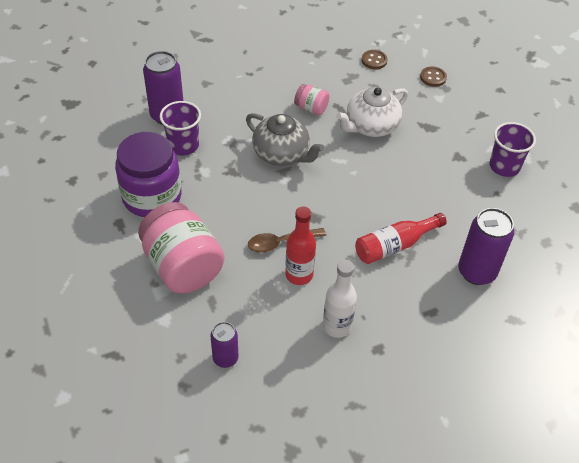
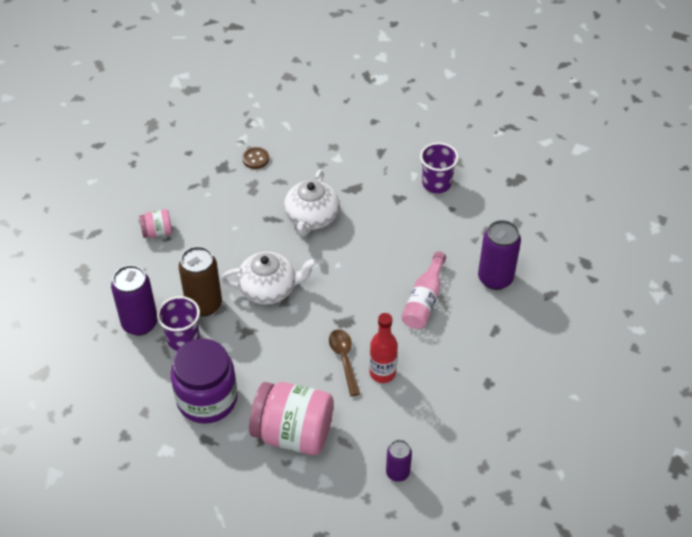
camera: 40 degrees left, 0 degrees up
grey teapot [246,113,324,166] -> white teapot [221,252,317,305]
brown spoon [248,228,326,253] -> brown spoon turned 135 degrees clockwise [329,329,360,396]
pink jar [294,84,330,115] -> pink jar moved to [139,209,172,238]
white bottle [323,260,357,338] -> none
red bottle [355,213,447,264] -> pink bottle [401,251,446,329]
brown button [420,66,447,87] -> none
none -> brown can [179,246,222,317]

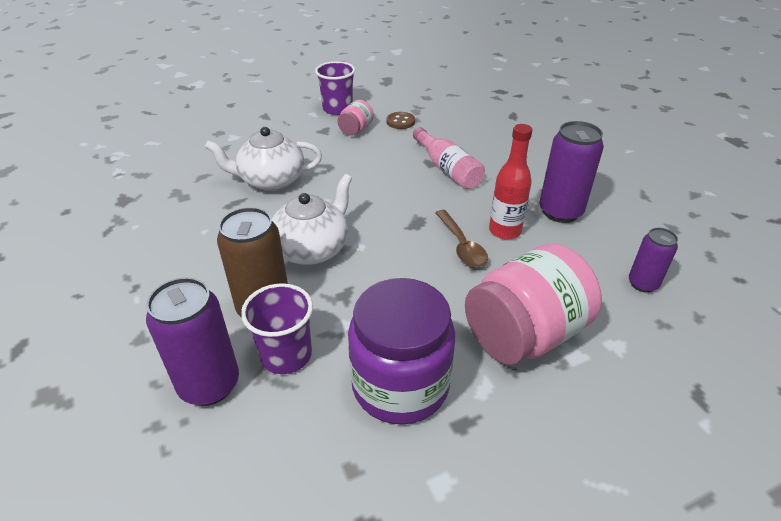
camera: 50 degrees left, 10 degrees down
pink jar [139,209,172,238] -> pink jar moved to [337,100,374,136]
brown button [242,147,269,169] -> brown button moved to [386,112,415,129]
white teapot [284,170,339,236] -> white teapot turned 120 degrees clockwise [205,127,322,191]
brown spoon [329,329,360,396] -> brown spoon turned 135 degrees counterclockwise [435,210,488,268]
purple can [478,220,521,290] -> purple can moved to [539,121,604,223]

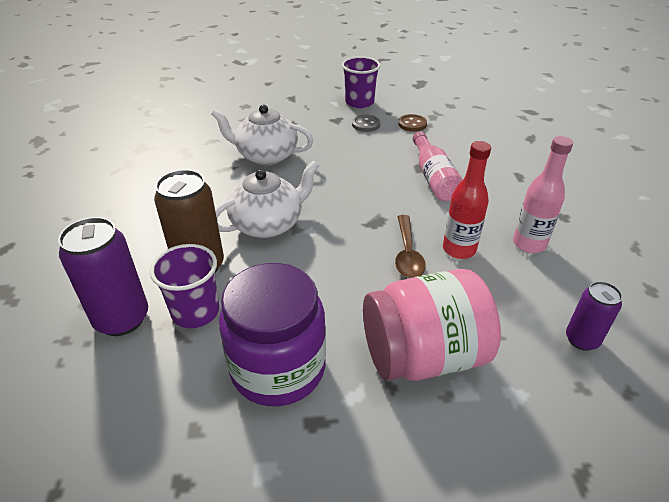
camera: 20 degrees right, 0 degrees up
pink jar [337,100,374,136] -> grey button [352,114,380,132]
purple can [539,121,604,223] -> pink bottle [513,136,573,253]

